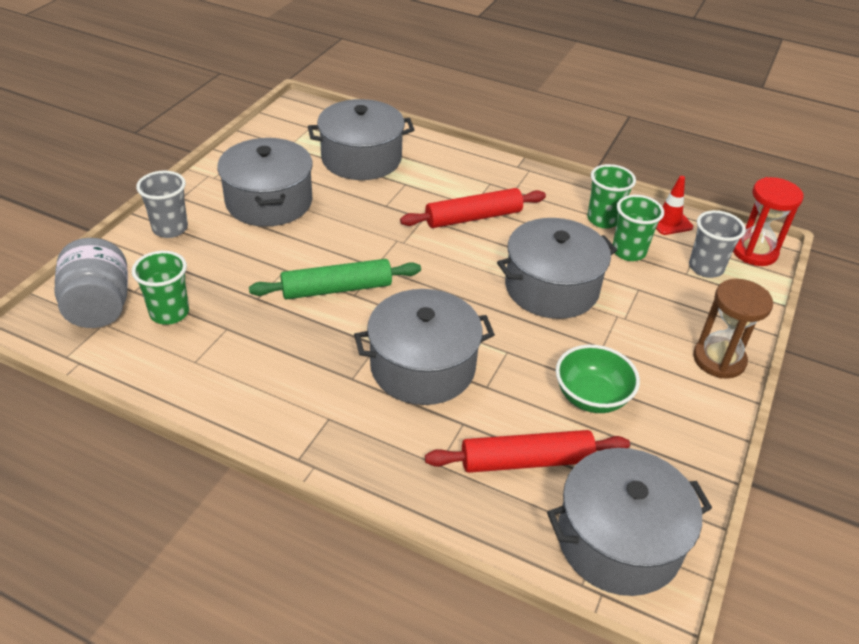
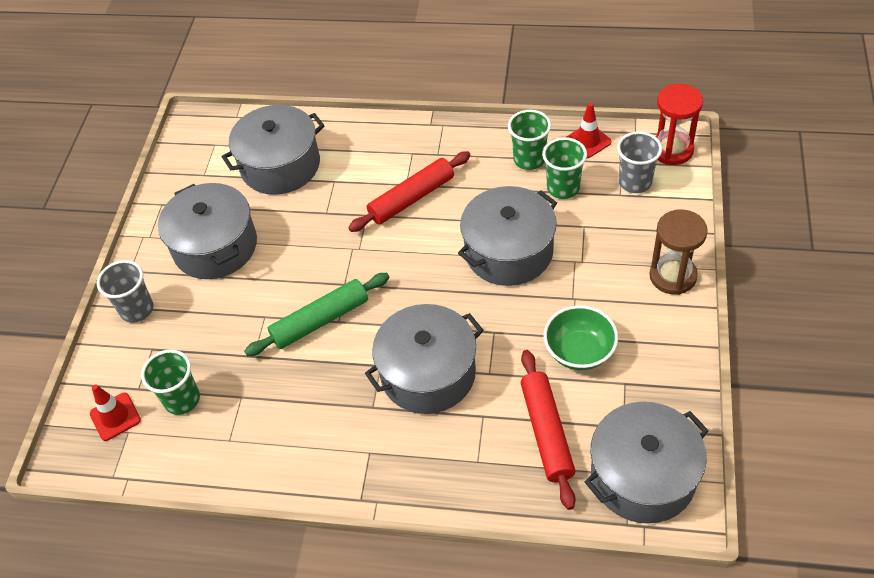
camera: 10 degrees left, 10 degrees up
grey jar [55,238,128,328] -> red traffic cone [90,384,141,441]
red rolling pin [425,430,630,473] -> red rolling pin turned 75 degrees counterclockwise [521,350,576,510]

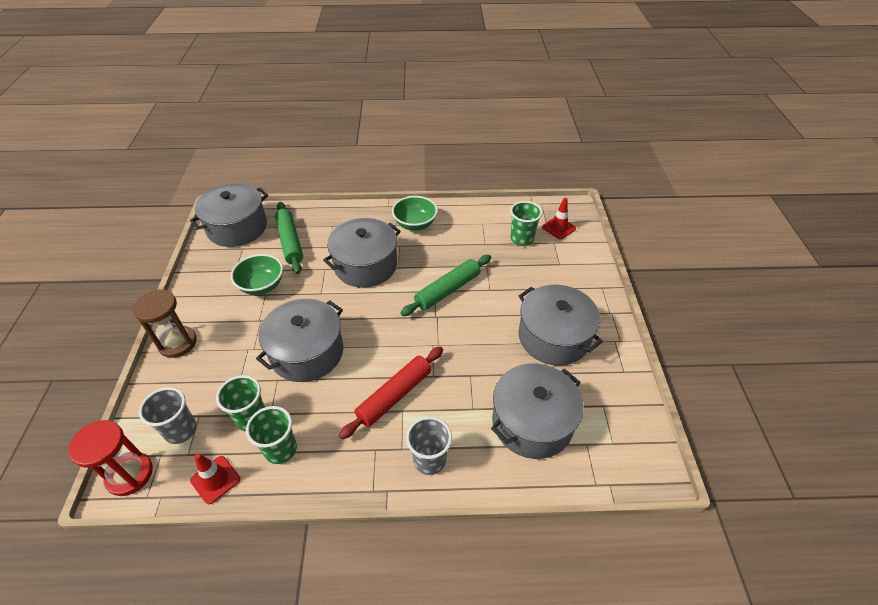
camera: 165 degrees right, 5 degrees down
grey cup [97,260,154,323] -> grey cup moved to [406,416,452,475]
red rolling pin [521,350,576,510] -> green rolling pin [275,202,303,274]
none -> green bowl [392,196,438,231]

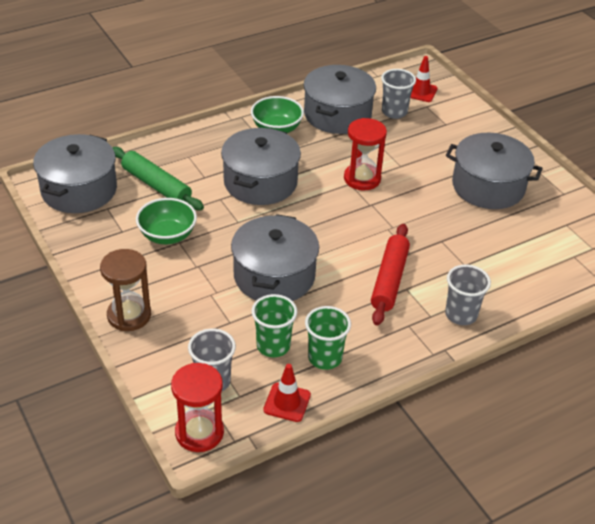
camera: 30 degrees left, 5 degrees down
green rolling pin [401,255,491,316] -> red hourglass [344,118,387,190]
grey pot [491,363,584,459] -> grey pot moved to [304,65,376,134]
green cup [510,201,543,246] -> grey cup [381,69,416,119]

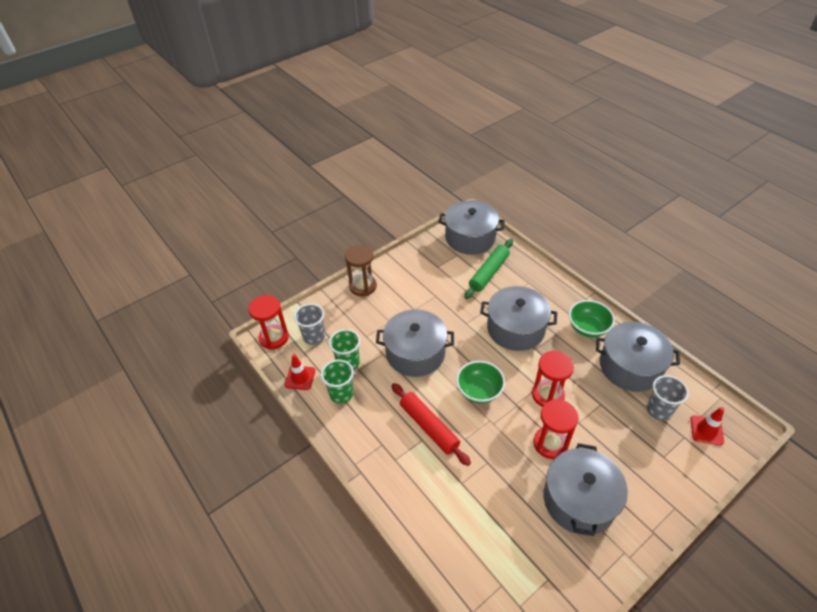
camera: 85 degrees right, 5 degrees up
green bowl [136,198,197,244] -> green bowl moved to [456,361,505,404]
red rolling pin [371,224,410,326] -> red rolling pin turned 45 degrees clockwise [391,383,471,466]
grey cup [445,264,491,325] -> none
none -> red hourglass [533,399,579,459]

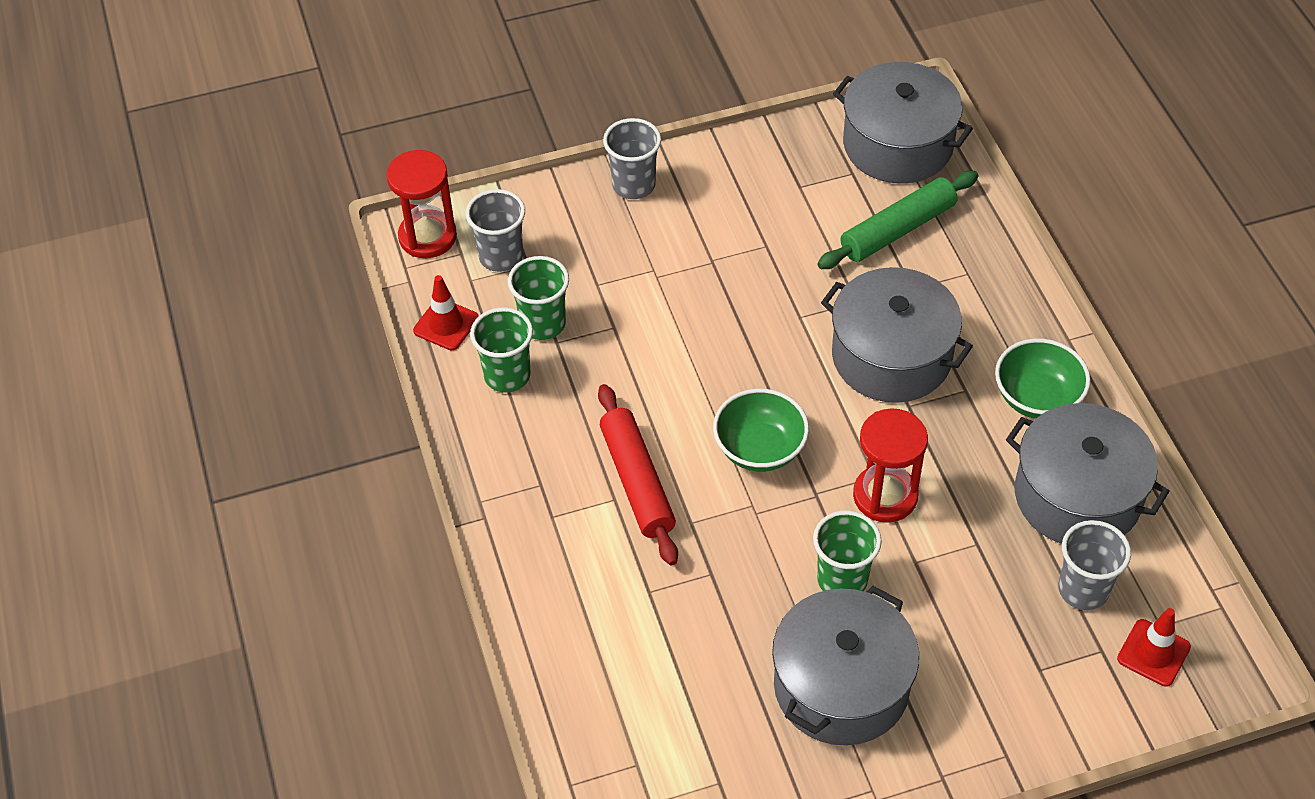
camera: 20 degrees right, 5 degrees up
brown hourglass [345,244,377,296] -> grey cup [603,118,661,199]
grey pot [376,309,454,377] -> none
red hourglass [533,399,579,459] -> green cup [813,510,882,591]

